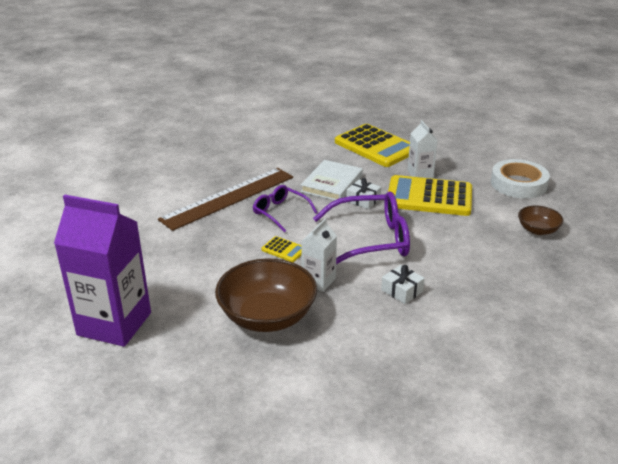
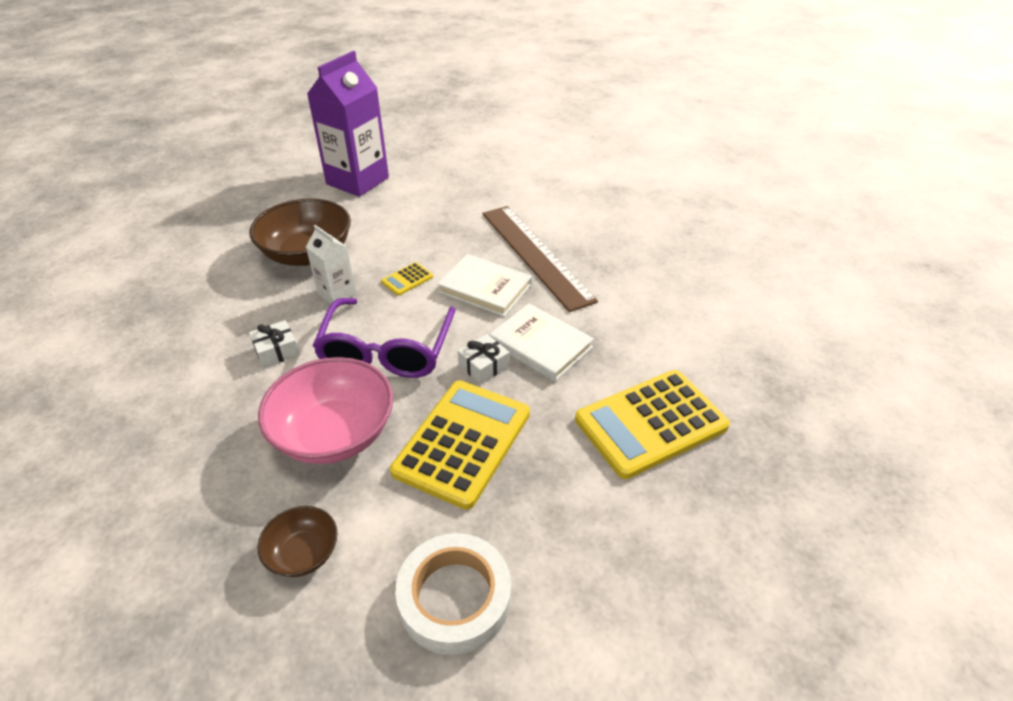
camera: 105 degrees right, 10 degrees up
purple glasses [253,185,318,232] -> white book [437,254,532,317]
white carton [408,120,438,178] -> none
none -> pink bowl [258,357,393,464]

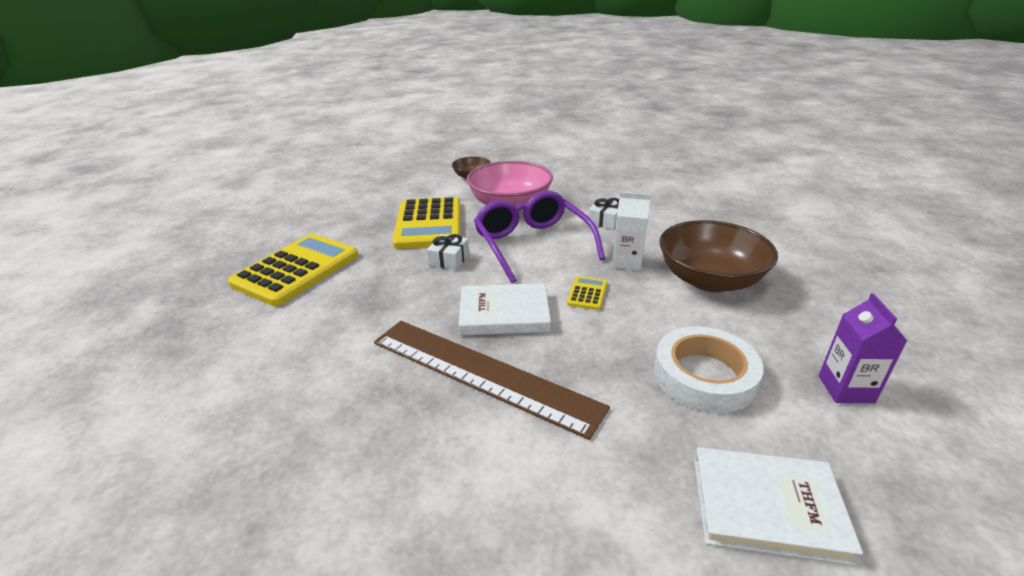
camera: 150 degrees right, 10 degrees down
purple carton [307,51,389,197] -> purple carton [819,293,907,403], size x0.50
white tape [395,533,511,655] -> white tape moved to [654,326,764,413]
white book [489,303,594,382] -> white book moved to [694,447,863,565]

